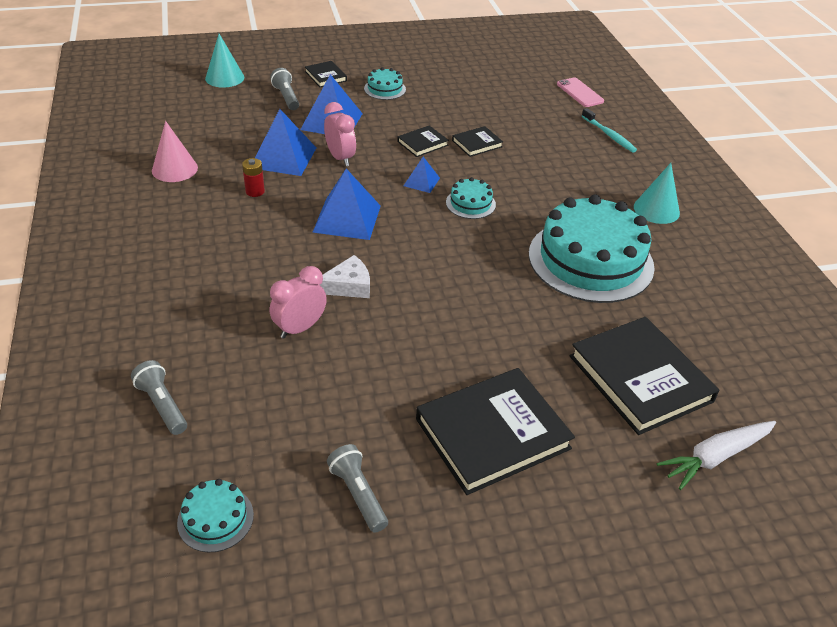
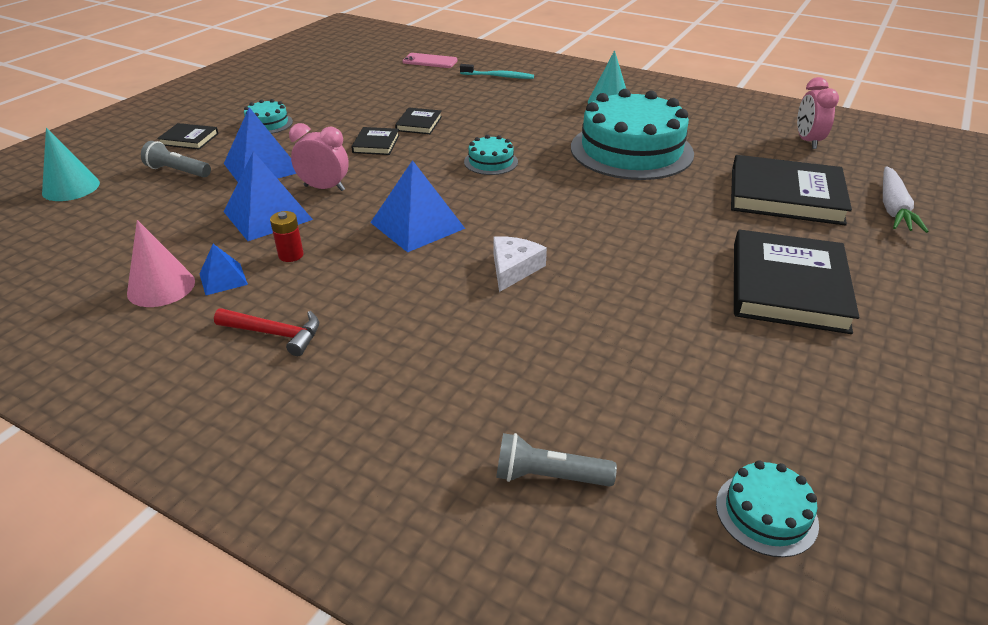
camera: 45 degrees left, 5 degrees down
pink clock [270,266,327,339] -> pink clock moved to [797,77,839,149]
grey flashlight [327,444,388,533] -> none
blue pyramid [403,157,440,193] -> blue pyramid moved to [199,244,248,295]
none -> red hammer [214,308,319,356]

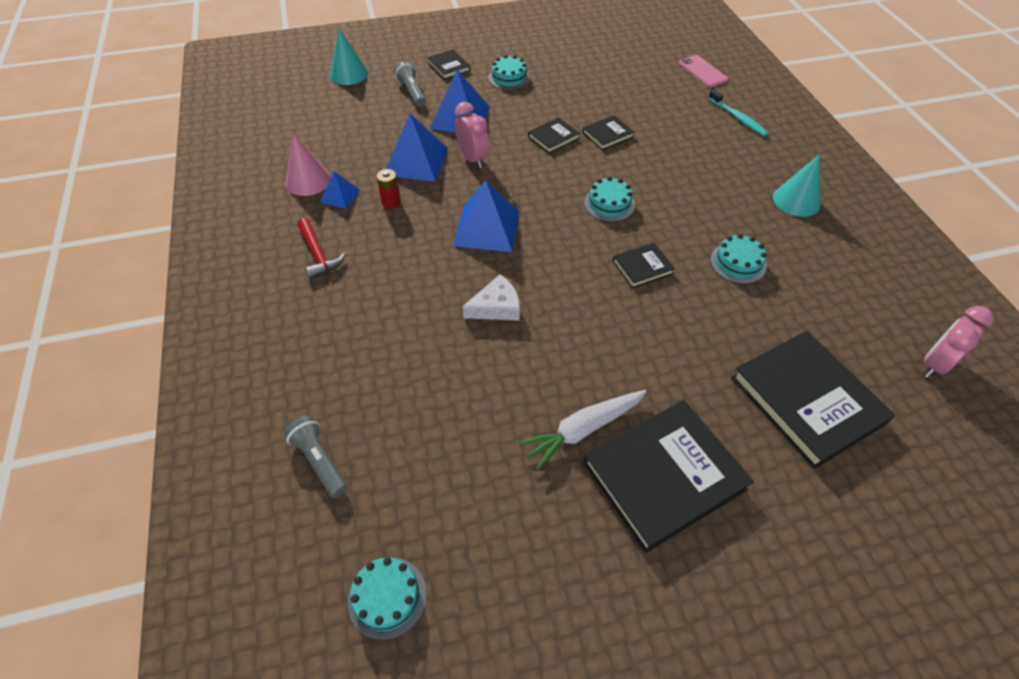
camera: 45 degrees right, 15 degrees up
turquoise cake [571,89,694,180] -> turquoise cake [710,234,767,284], size x0.43
white carrot [883,166,929,233] -> white carrot moved to [519,390,647,470]
none -> black book [613,243,675,288]

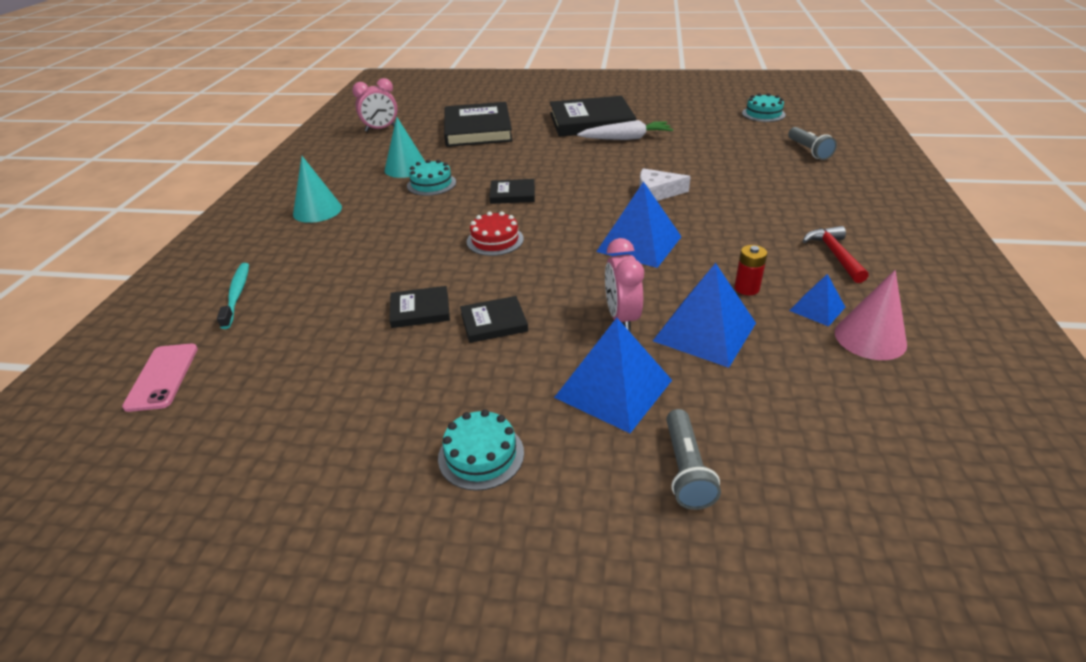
camera: 155 degrees left, 15 degrees down
turquoise cone [330,28,368,85] -> turquoise cone moved to [384,117,425,178]
black book [427,49,471,80] -> none
turquoise cake [584,177,635,222] -> red cake [467,211,524,256]

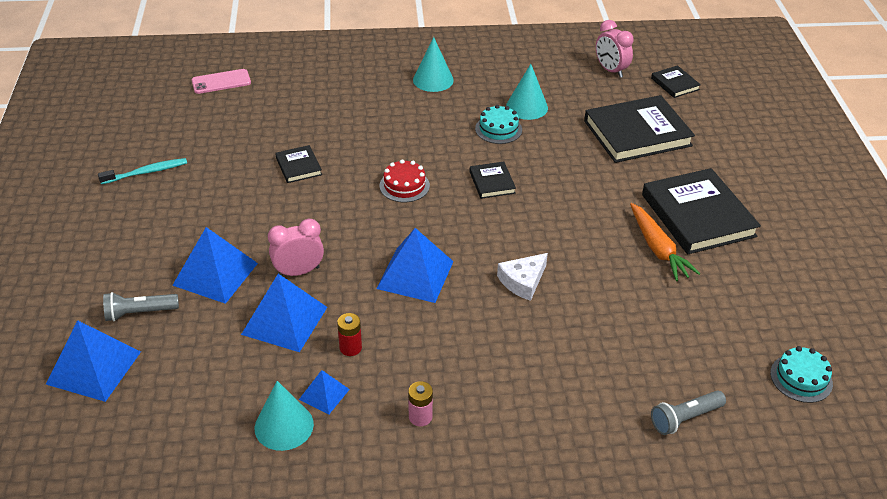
camera: 75 degrees right, 5 degrees up
turquoise toothbrush [217,263,249,329] -> turquoise toothbrush moved to [98,158,187,184]
turquoise cake [438,409,524,491] -> none
black book [460,296,528,343] -> black book moved to [651,65,701,98]
white carrot [577,120,673,140] -> orange carrot [630,203,700,281]
white cheese [639,168,691,201] -> white cheese turned 120 degrees counterclockwise [497,253,548,301]
red hammer [803,226,868,283] -> pink battery [408,381,433,426]
pink cone [835,270,907,360] -> turquoise cone [255,381,314,451]
none -> blue pyramid [46,320,141,402]

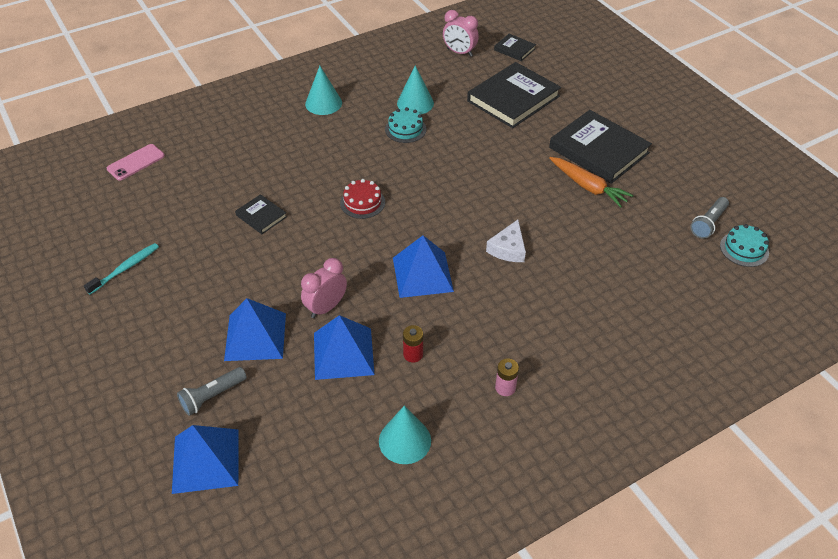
camera: 25 degrees left, 5 degrees up
blue pyramid [299,370,350,414] -> none
black book [469,162,516,199] -> none
grey flashlight [651,391,726,435] -> grey flashlight moved to [690,197,729,239]

